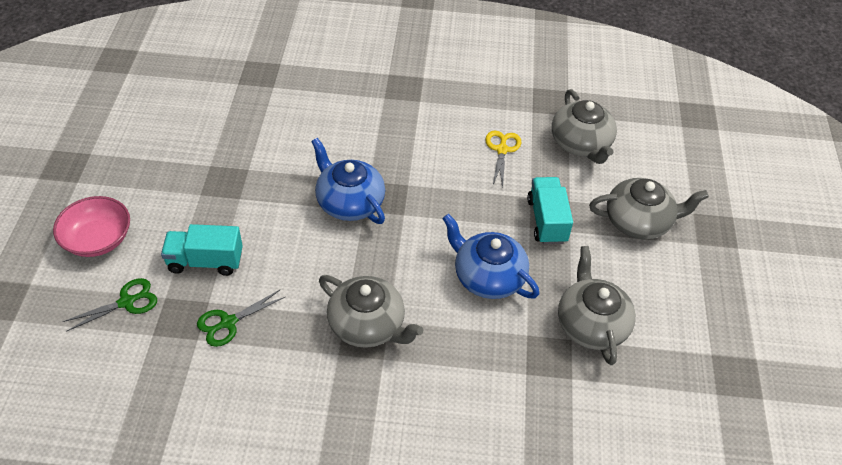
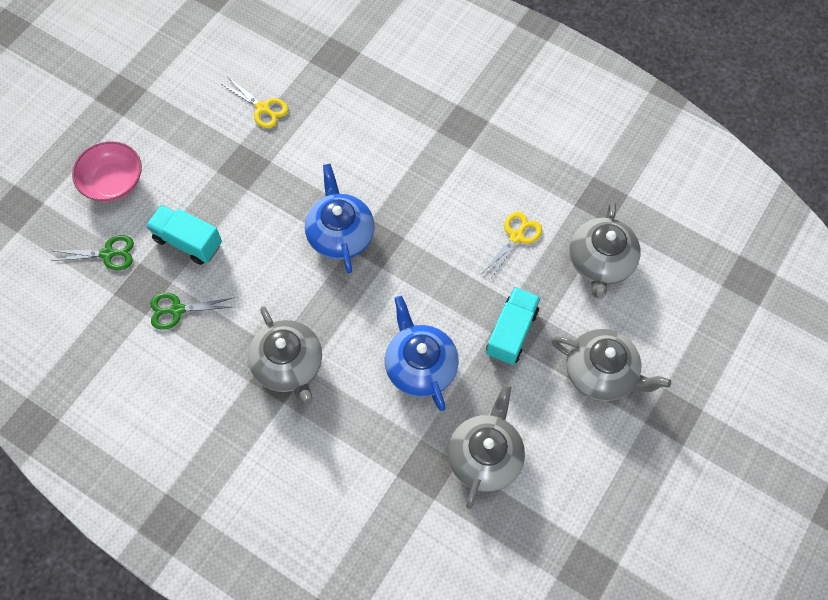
camera: 30 degrees right, 15 degrees up
none -> yellow scissors [222,77,288,128]

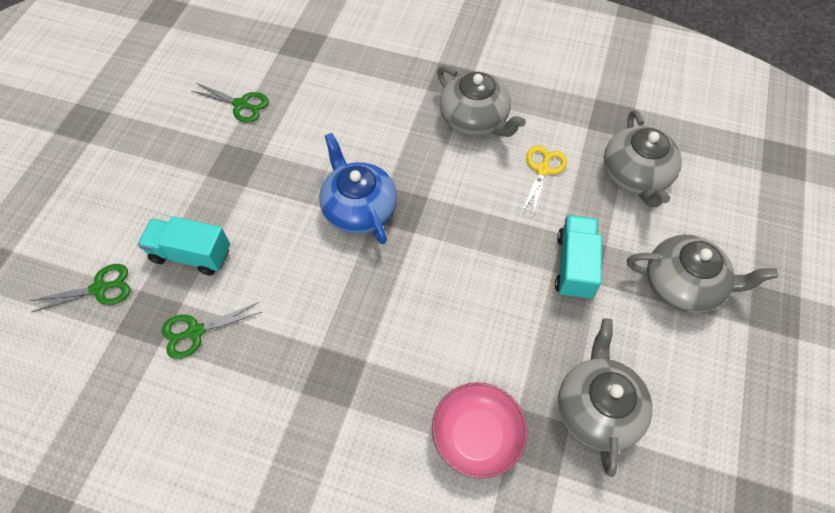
camera: 15 degrees left, 5 degrees down
pink bowl [72,141,142,202] -> pink bowl moved to [432,382,527,479]
yellow scissors [222,77,288,128] -> green scissors [192,83,269,123]
grey teapot [248,306,322,405] -> grey teapot moved to [437,66,526,137]
blue teapot [385,296,459,411] -> none

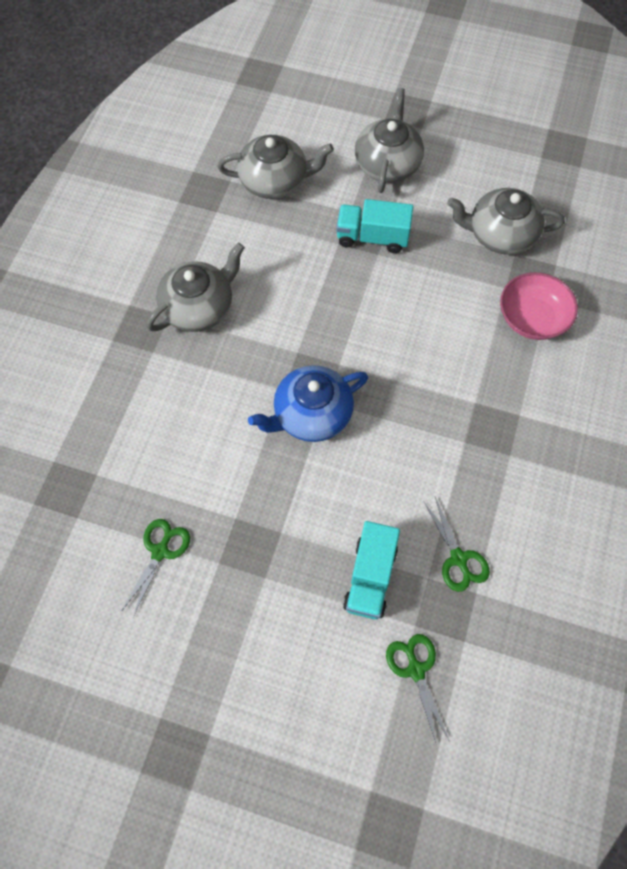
camera: 90 degrees left, 5 degrees up
yellow scissors [521,145,567,217] -> none

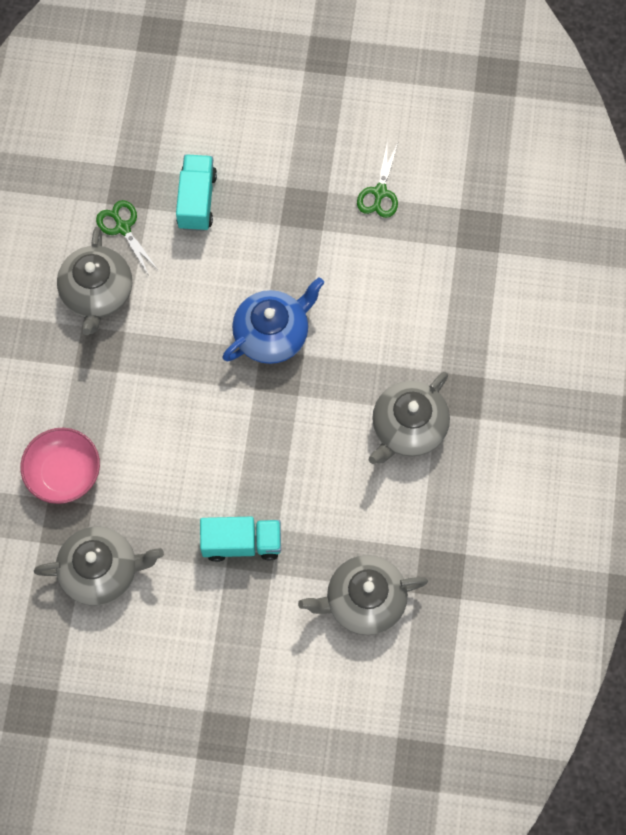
camera: 170 degrees right, 5 degrees up
grey teapot [355,88,424,193] -> grey teapot moved to [57,226,132,335]
green scissors [386,634,449,746] -> none

